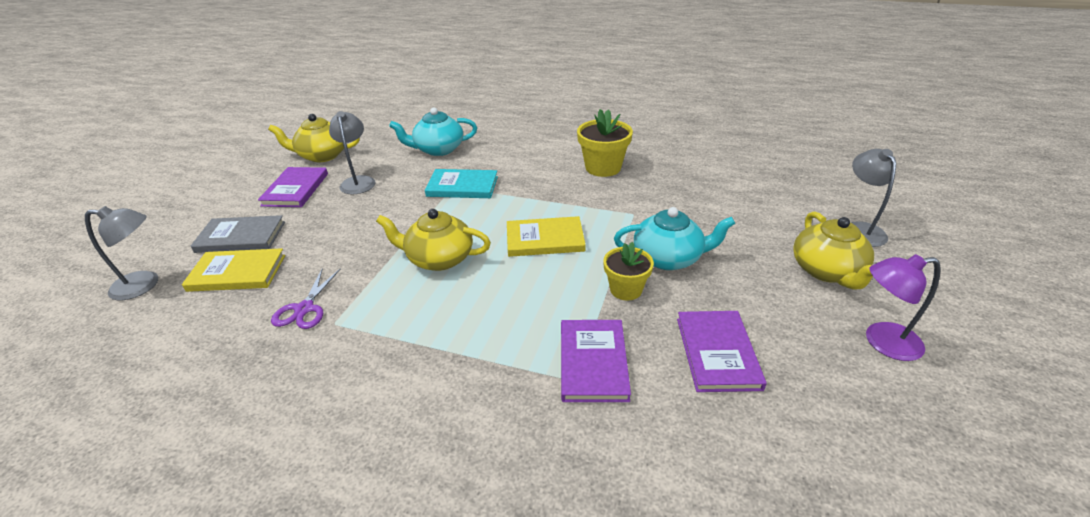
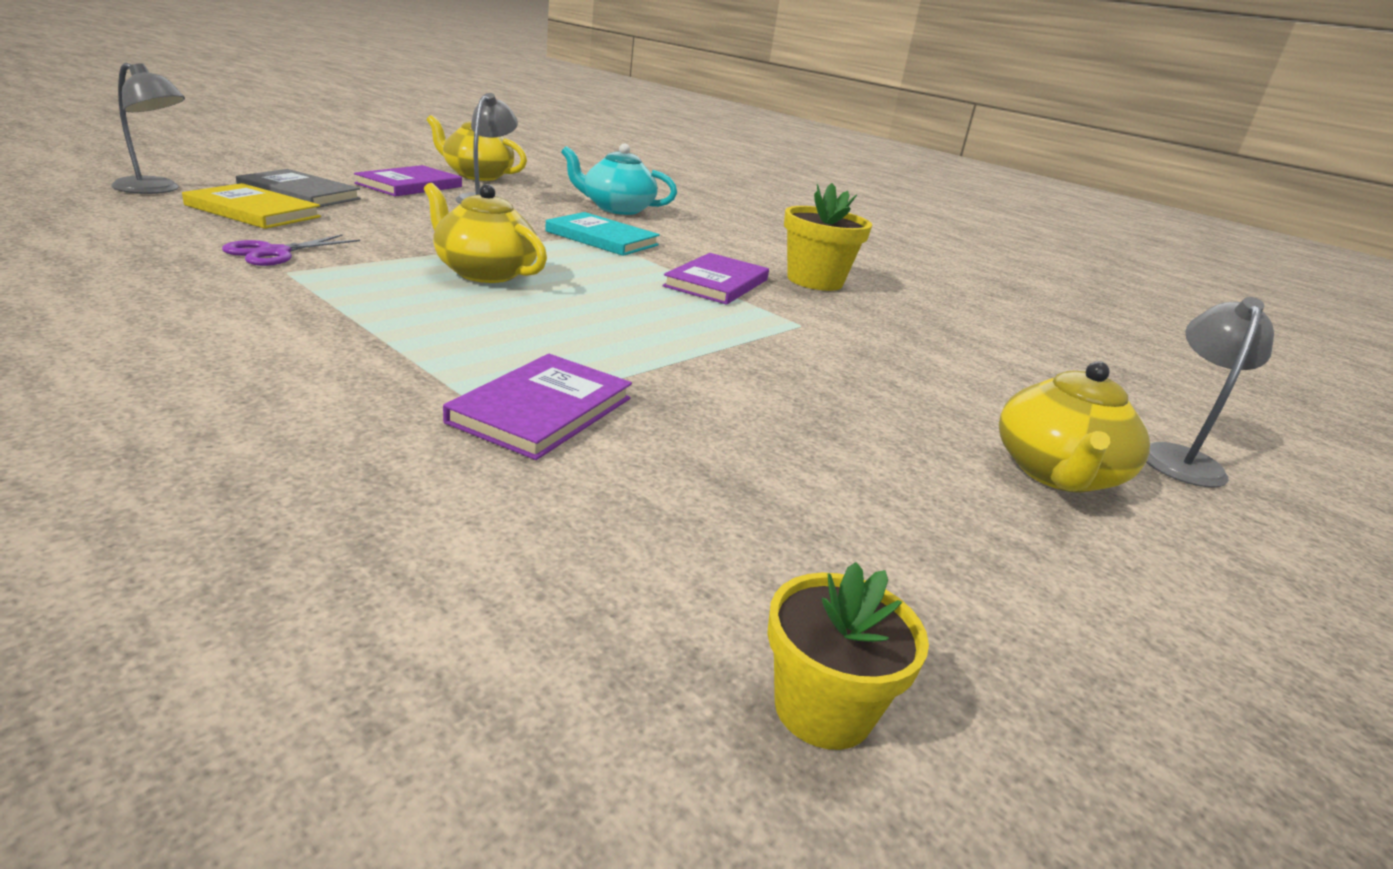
camera: 20 degrees right, 10 degrees down
yellow book [507,216,586,257] -> none
yellow flower pot [603,242,654,301] -> yellow flower pot moved to [767,562,929,750]
turquoise teapot [614,207,735,270] -> none
purple book [677,311,767,392] -> purple book moved to [662,253,769,305]
purple lamp [866,254,941,361] -> none

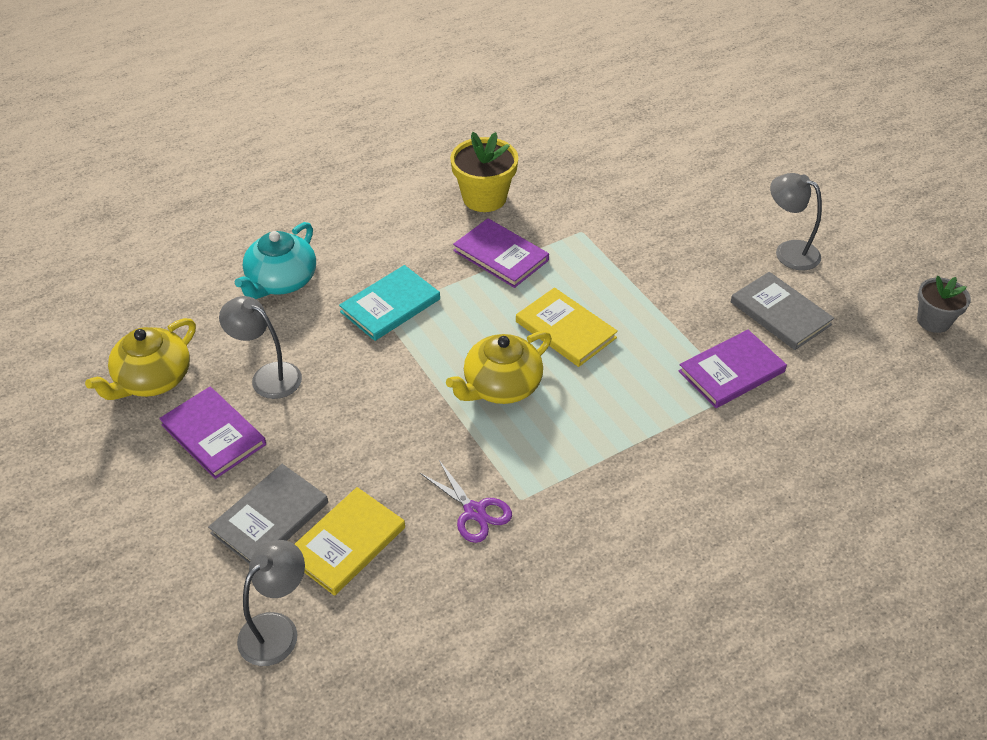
camera: 70 degrees left, 20 degrees up
purple book [443,354,632,460] -> purple book turned 75 degrees counterclockwise [678,330,787,408]
yellow flower pot [767,562,929,750] -> grey flower pot [917,276,971,333]
yellow teapot [999,361,1150,492] -> none
grey lamp [1146,297,1274,488] -> grey lamp moved to [770,173,822,270]
none -> yellow book [516,287,618,367]
none -> grey book [731,272,834,350]

